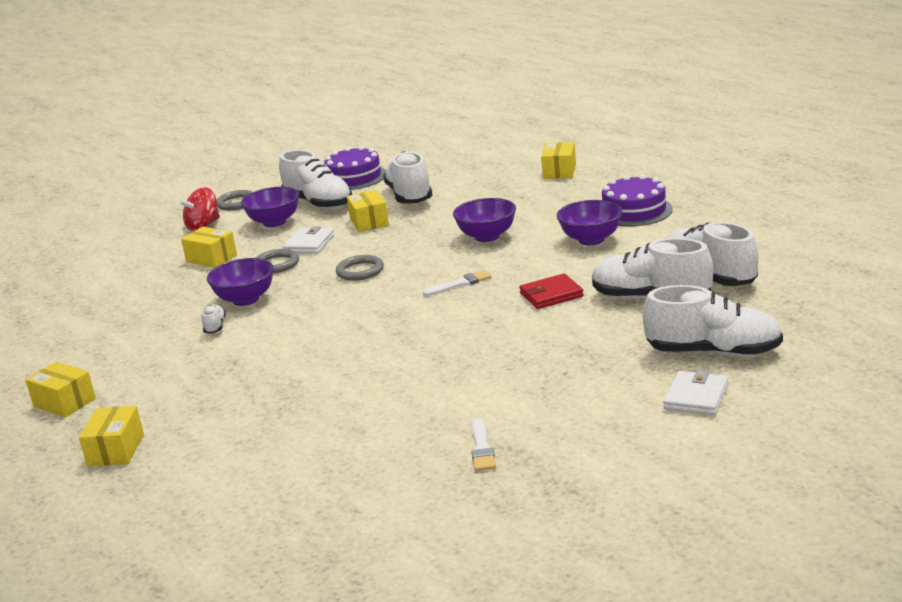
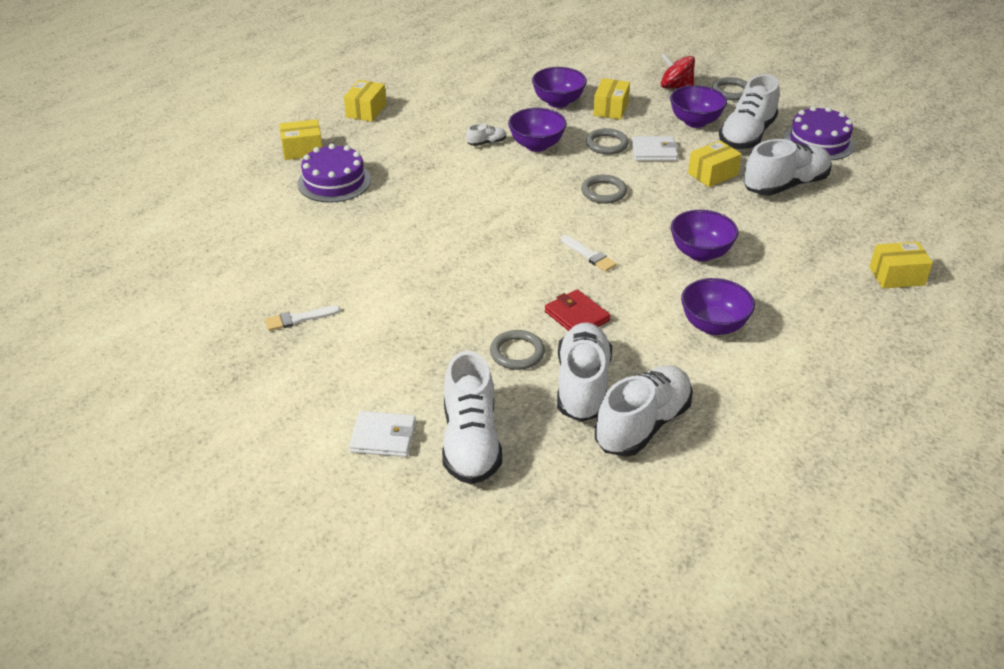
camera: 70 degrees right, 15 degrees up
purple cake [602,174,673,227] -> purple cake moved to [298,144,371,203]
none -> grey ring [490,330,545,370]
none -> purple bowl [532,67,587,108]

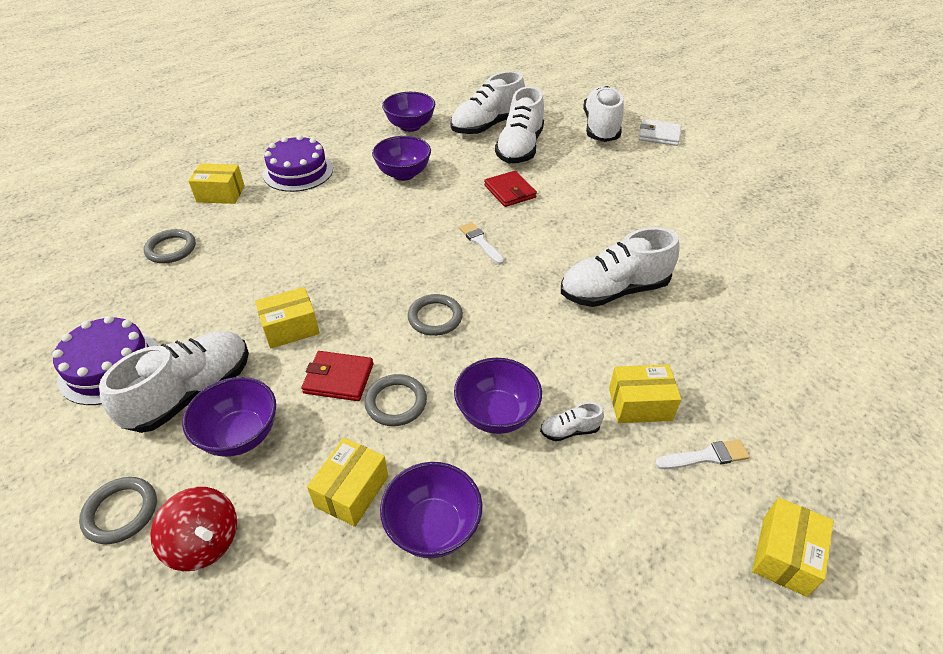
camera: 170 degrees left, 5 degrees up
white brush [265,306,341,331] -> white brush moved to [655,440,750,469]
yellow box [279,119,322,160] -> yellow box moved to [609,365,681,423]
purple cake [298,144,371,203] -> purple cake moved to [263,135,333,192]
grey ring [490,330,545,370] -> grey ring moved to [144,229,196,263]
white wallet [631,136,678,161] -> red wallet [301,351,373,401]
purple bowl [671,210,738,261] -> purple bowl moved to [382,92,436,132]
white shoe [743,139,832,196] -> white shoe moved to [561,227,680,307]

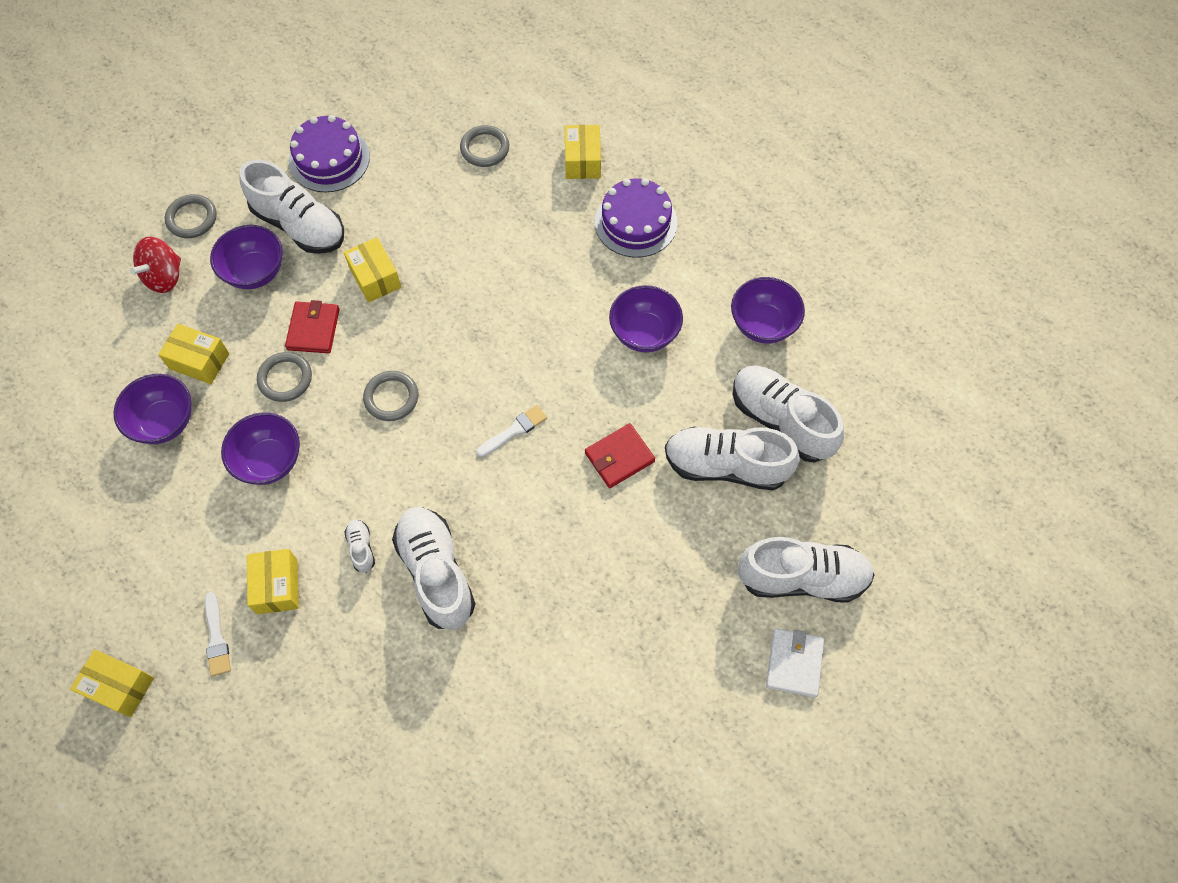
camera: 85 degrees right, 20 degrees up
white shoe [540,402,604,441] -> white shoe moved to [344,520,375,573]

